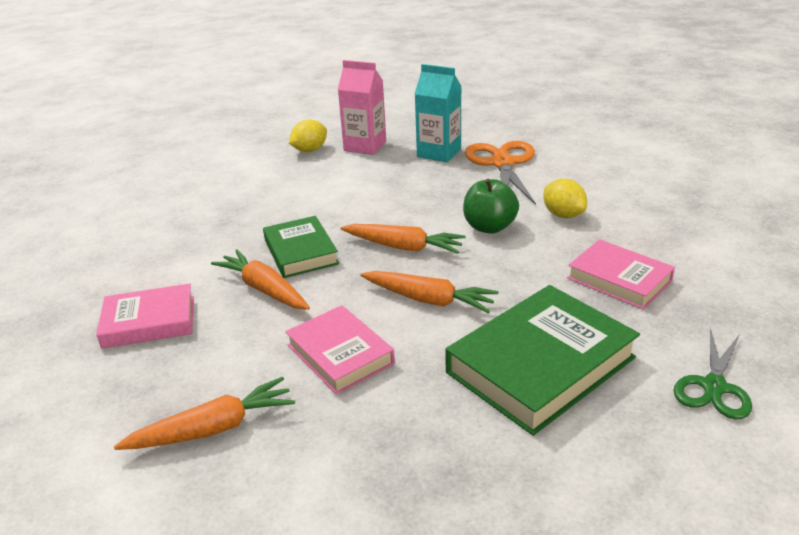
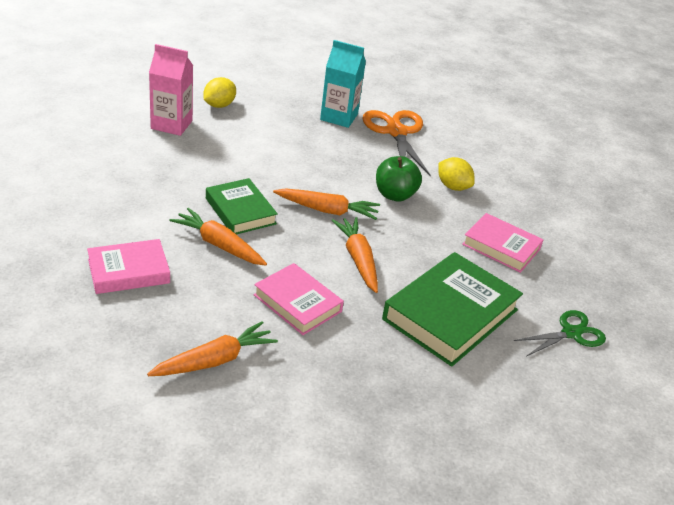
camera: 15 degrees left, 5 degrees up
pink carton [338,60,386,155] -> pink carton moved to [149,44,193,136]
orange carrot [360,271,499,313] -> orange carrot turned 120 degrees counterclockwise [331,217,378,293]
green scissors [673,329,752,419] -> green scissors turned 135 degrees counterclockwise [514,310,606,356]

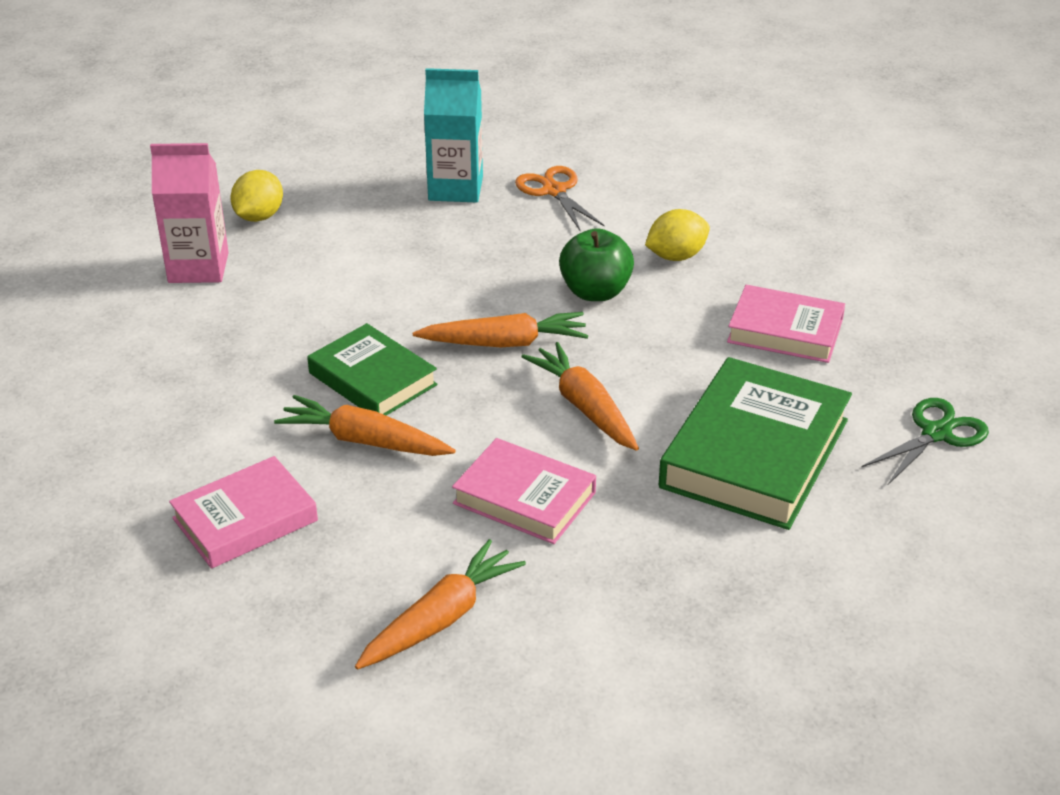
camera: 10 degrees left, 0 degrees up
orange scissors [362,110,431,176] -> orange scissors [515,166,605,232], size x0.63
yellow lemon [439,157,475,191] -> yellow lemon turned 60 degrees counterclockwise [645,209,710,261]

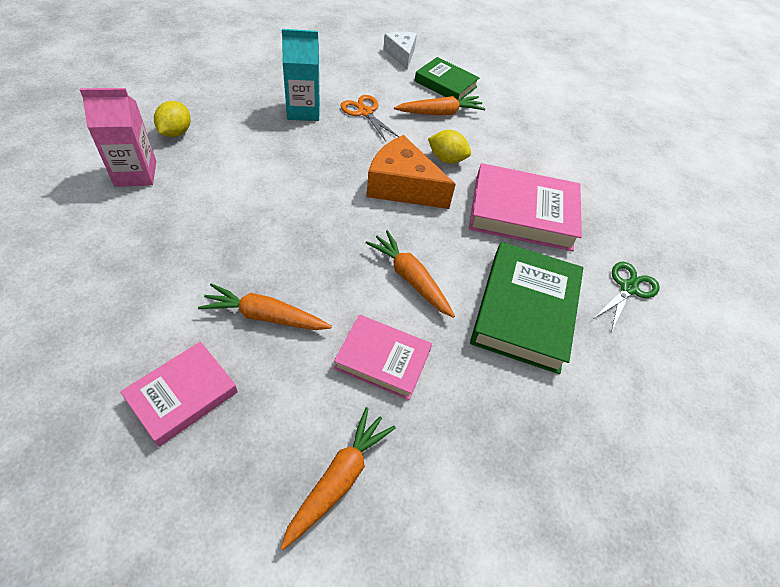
camera: 15 degrees left, 15 degrees up
green book [307,323,438,416] -> green book moved to [415,57,479,101]
orange carrot [413,312,588,347] -> orange carrot moved to [394,96,485,116]
green apple [559,228,634,301] -> orange cheese [367,135,456,209]
yellow lemon [645,209,710,261] -> yellow lemon turned 60 degrees clockwise [428,130,471,164]
pink book [727,285,845,363] -> pink book [469,163,582,251], size x1.61
none -> white cheese [383,32,417,69]

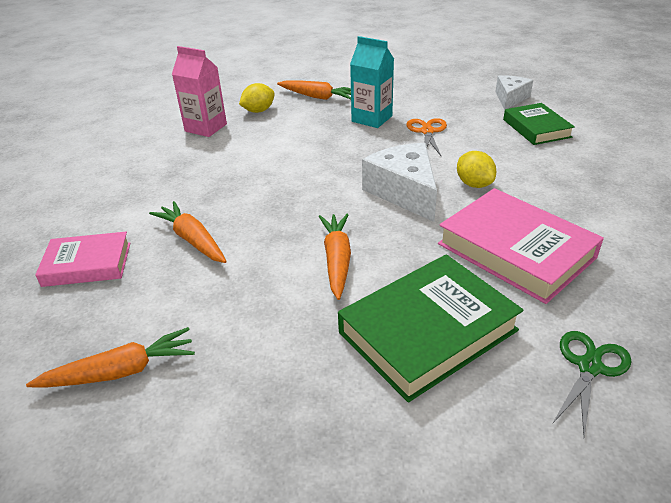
camera: 45 degrees right, 15 degrees down
pink book [334,315,432,400] -> none
orange cheese [367,135,456,209] -> white cheese [362,143,437,222]
orange carrot [394,96,485,116] -> orange carrot moved to [277,80,351,100]
green scissors [593,262,660,332] -> green scissors turned 45 degrees counterclockwise [553,331,632,437]

